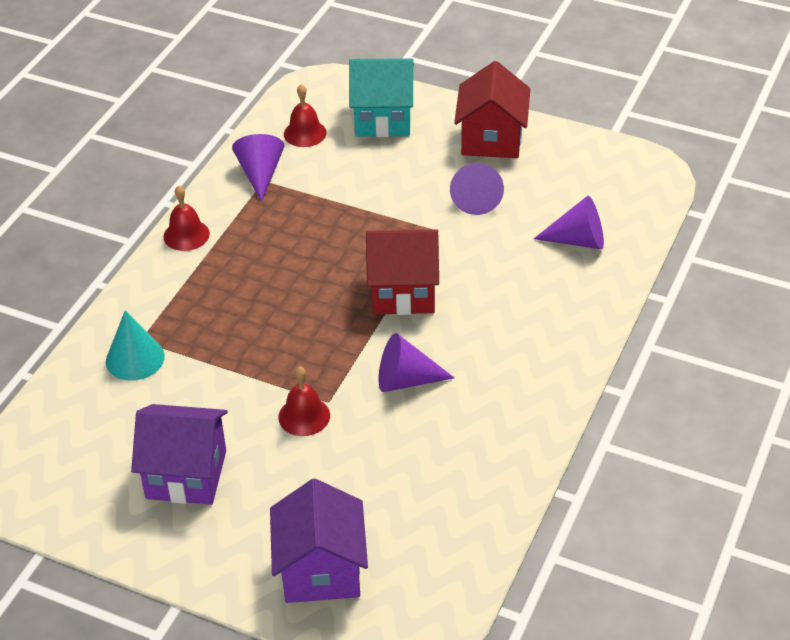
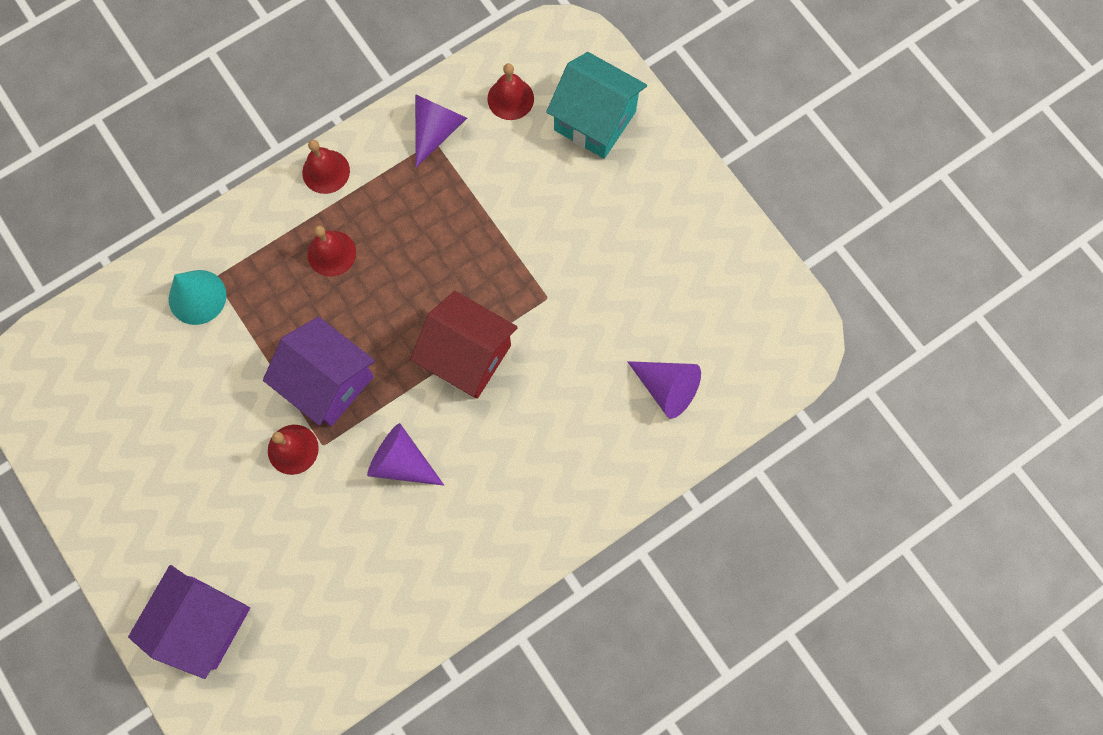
camera: 30 degrees right, 30 degrees up
purple house [131,404,228,505] -> purple house moved to [263,317,375,426]
purple cone [450,163,504,215] -> none
red house [454,61,530,158] -> none
none -> red bell [308,226,356,277]

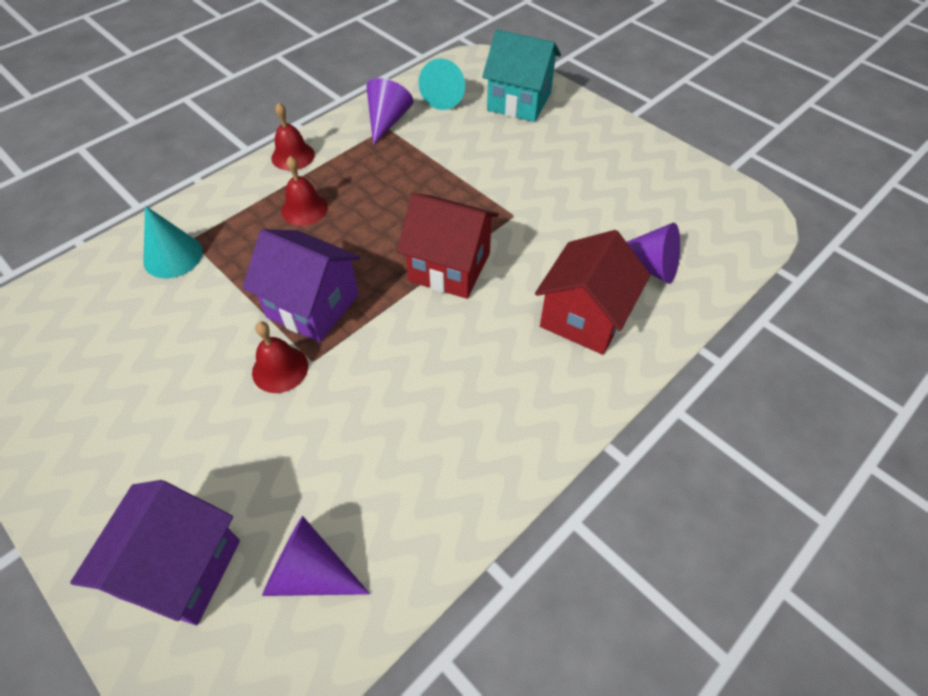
camera: 10 degrees left, 20 degrees down
purple cone [367,423,444,486] -> purple cone moved to [262,516,370,596]
red bell [487,63,534,120] -> turquoise cone [419,58,465,110]
none -> red house [535,230,650,355]

